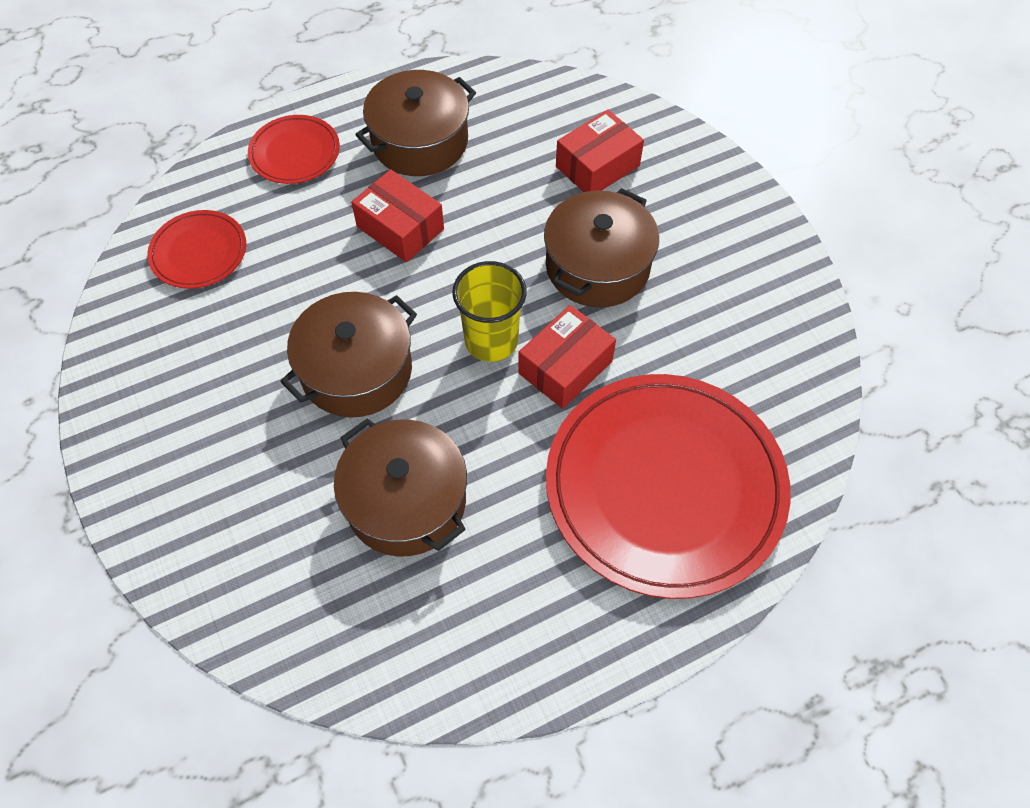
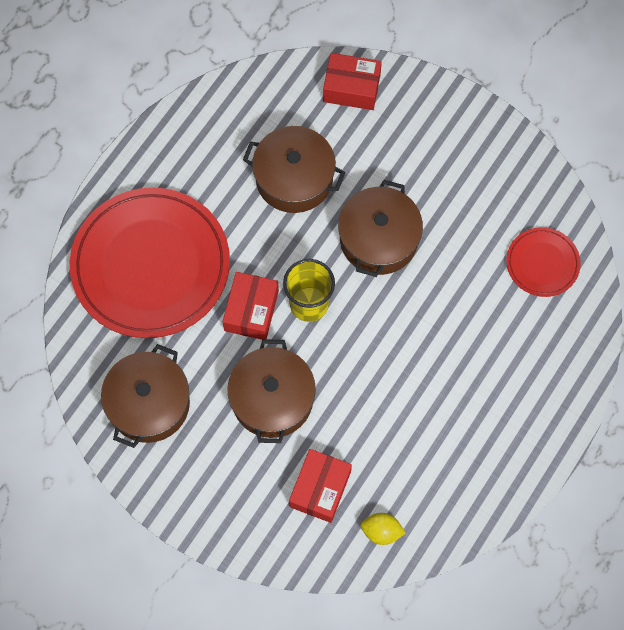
camera: 150 degrees right, 10 degrees up
red plate [248,115,340,184] -> none
red box [351,169,444,262] -> red box moved to [323,53,382,110]
brown pot [355,70,476,176] -> brown pot moved to [101,344,190,448]
none -> yellow lemon [361,513,406,545]

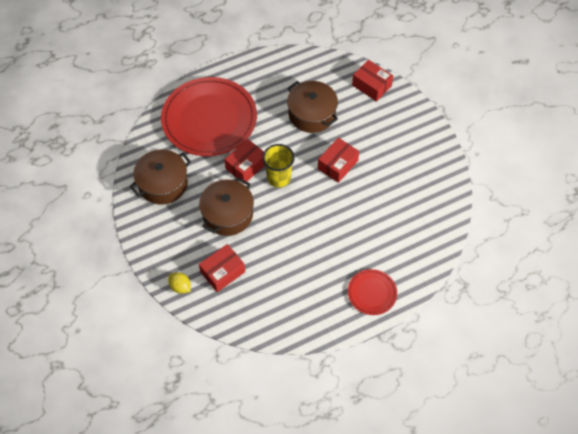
camera: 30 degrees right, 10 degrees down
brown pot [338,180,423,277] -> red box [318,138,359,183]
yellow lemon [361,513,406,545] -> yellow lemon moved to [169,272,191,294]
red plate [506,227,581,297] -> red plate moved to [348,269,397,315]

